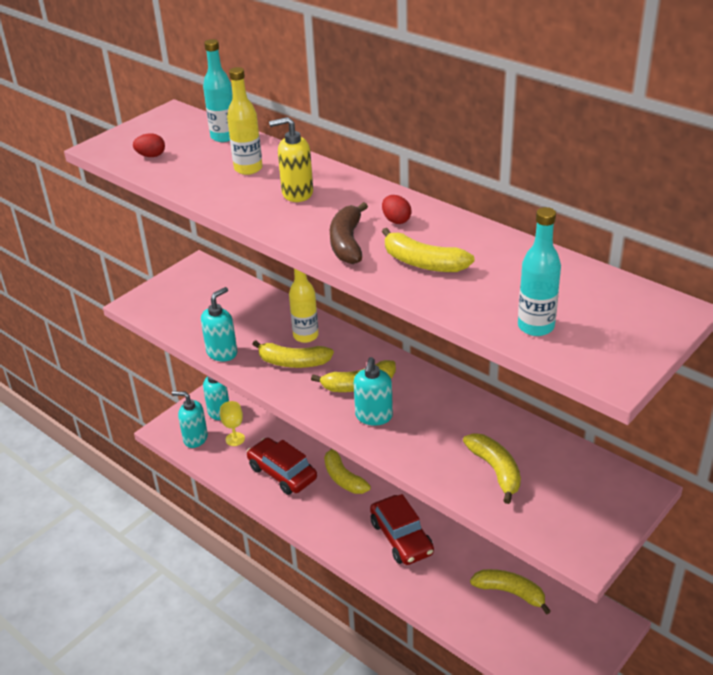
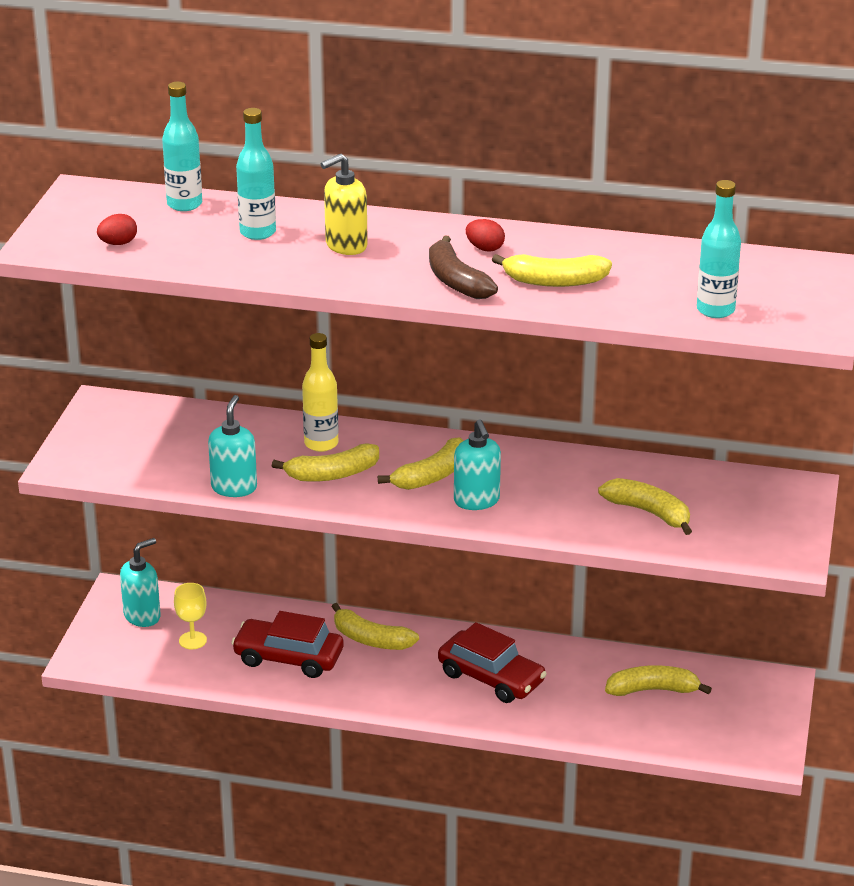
camera: 30 degrees left, 5 degrees down
turquoise soap dispenser [172,391,208,448] -> none
yellow bottle [227,67,262,175] -> turquoise bottle [236,108,276,240]

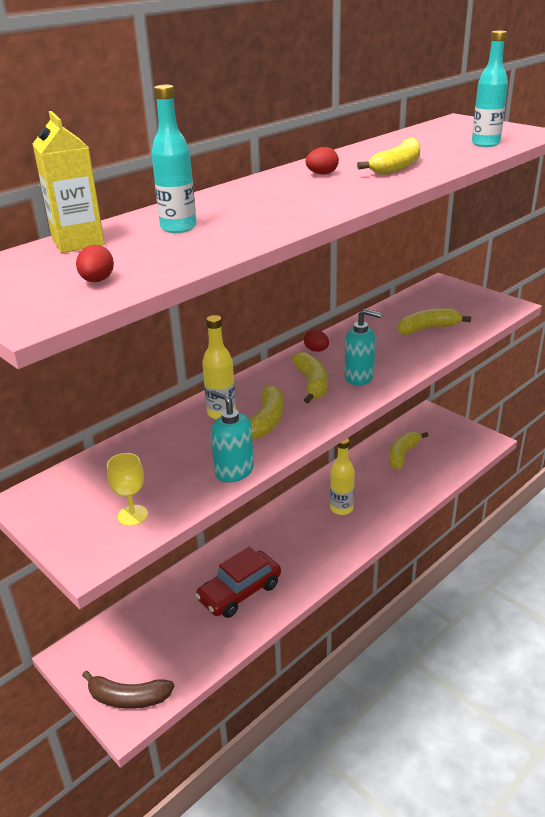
camera: 55 degrees left, 0 degrees up
turquoise soap dispenser [120,538,161,627] -> none
turquoise bottle [162,82,202,211] -> yellow carton [33,111,105,253]
yellow goblet [174,583,207,650] -> yellow goblet moved to [107,453,148,526]
yellow soap dispenser [320,154,368,255] -> none
yellow banana [332,603,419,650] -> none
brown banana [429,235,498,299] -> brown banana moved to [82,671,174,709]
red car [438,622,547,703] -> yellow bottle [330,438,355,515]
none -> red egg [304,329,329,352]

